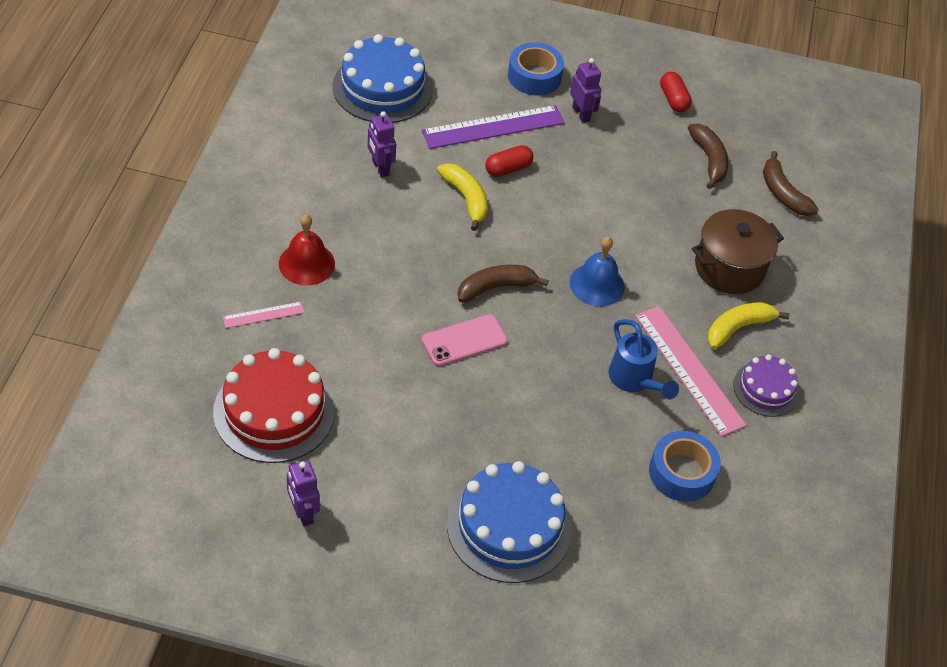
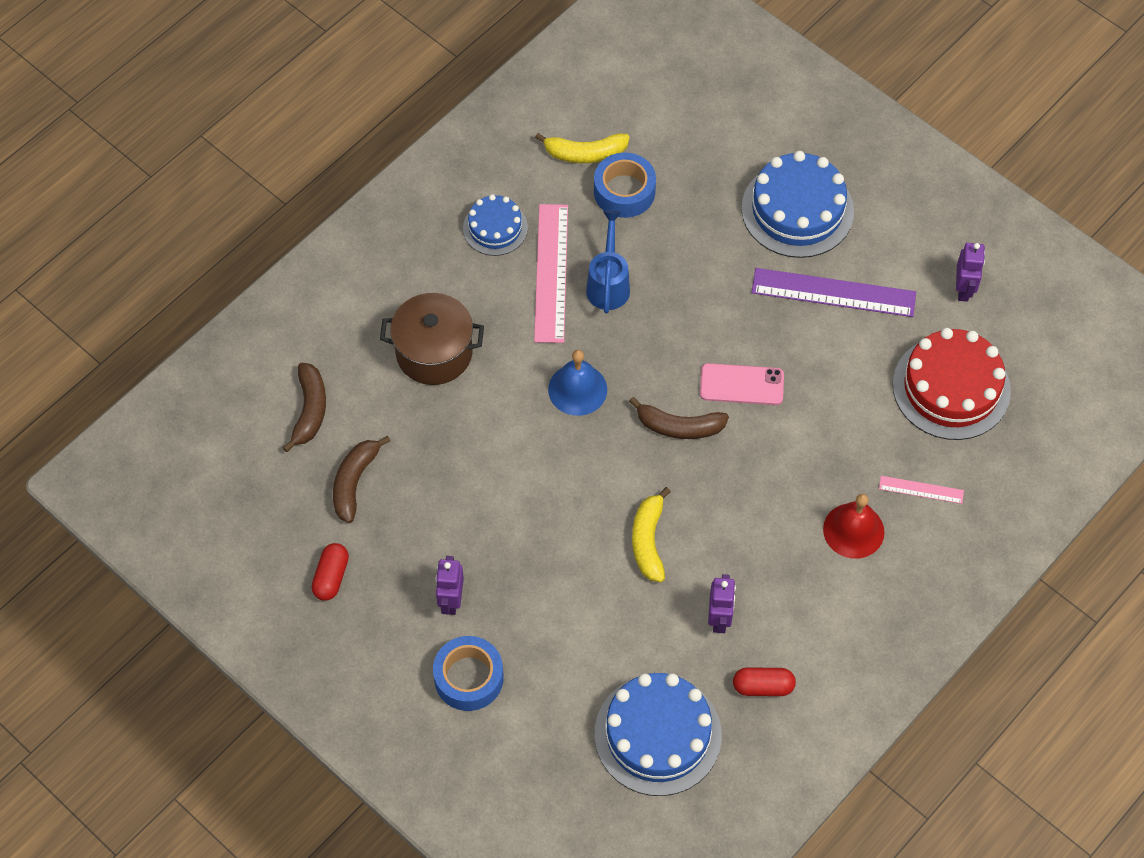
camera: 145 degrees left, 10 degrees up
purple ruler [422,105,565,149] -> purple ruler moved to [752,268,916,317]
red capsule [485,145,533,177] -> red capsule moved to [733,667,796,696]
yellow banana [707,302,790,349] -> yellow banana moved to [535,133,630,163]
purple cake [733,354,799,417] -> blue cake [463,194,528,256]

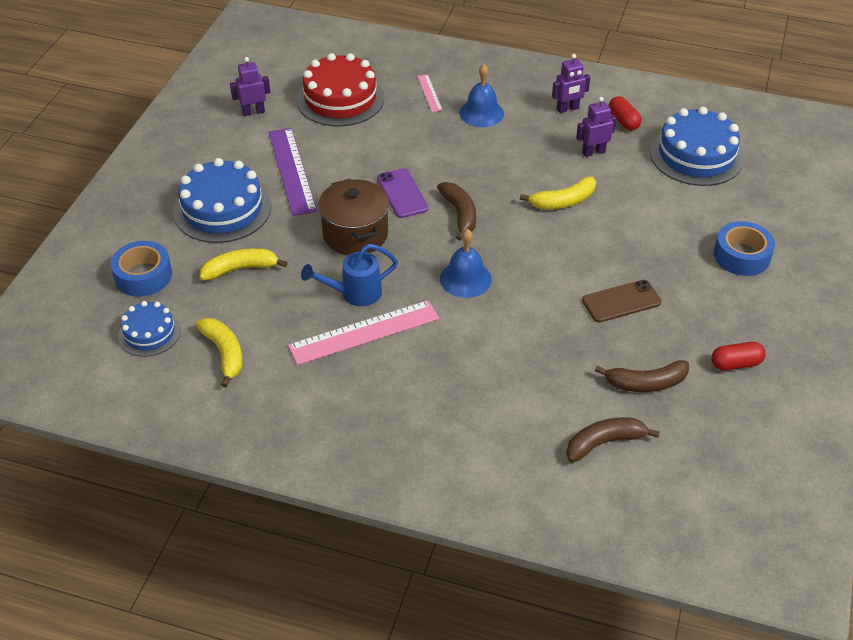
camera: 115 degrees left, 15 degrees down
brown pot [380,293,484,385] -> brown pot moved to [318,179,389,255]
purple robot [436,556,464,615] -> purple robot moved to [552,54,590,113]
blue cake [463,194,528,256] -> blue cake moved to [118,301,181,357]
blue tape [594,153,656,218] -> blue tape moved to [111,241,172,297]
pink phone [700,363,784,405] -> purple phone [377,168,428,218]
red bell [823,494,884,559] -> blue bell [459,64,504,127]
none -> yellow banana [200,248,288,281]
none -> brown phone [582,280,662,322]

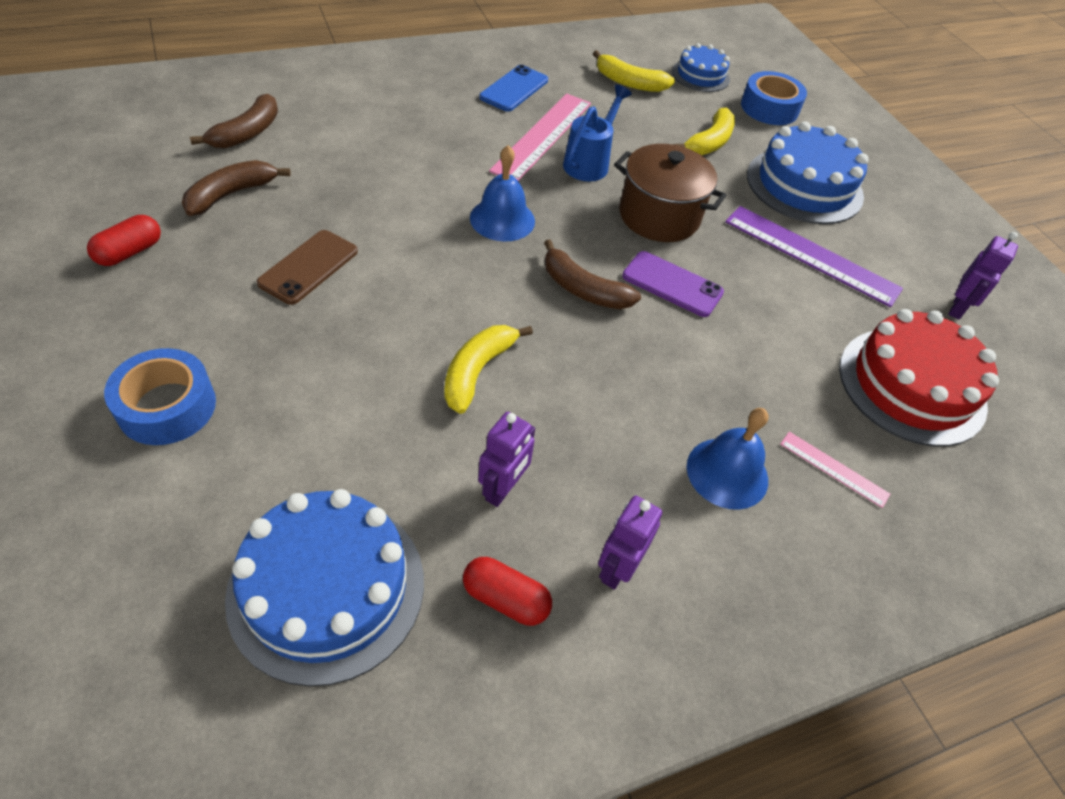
camera: 135 degrees right, 5 degrees up
none -> blue phone [479,65,548,112]

